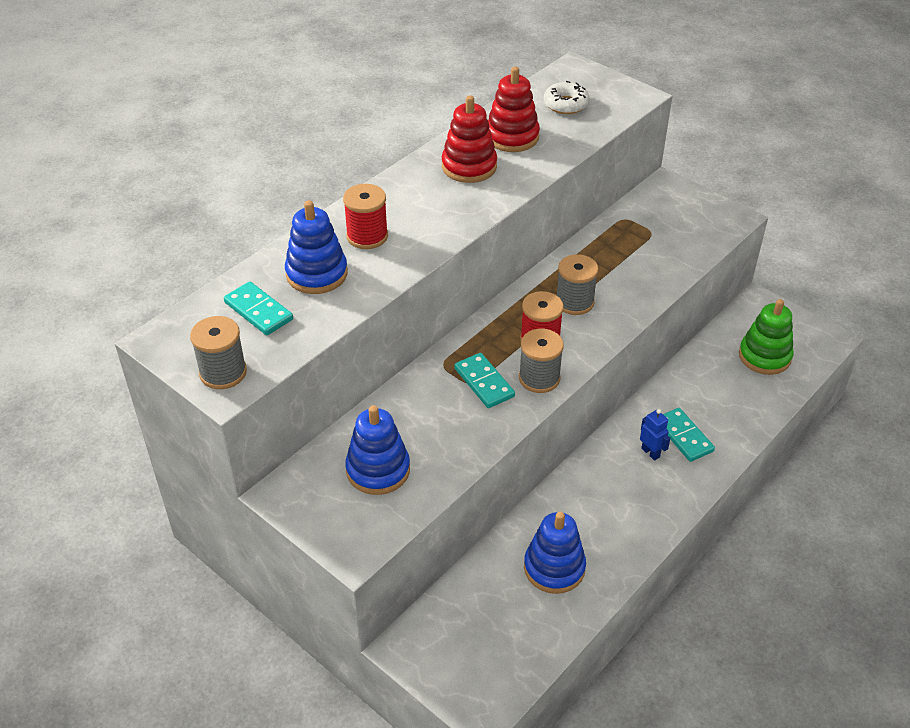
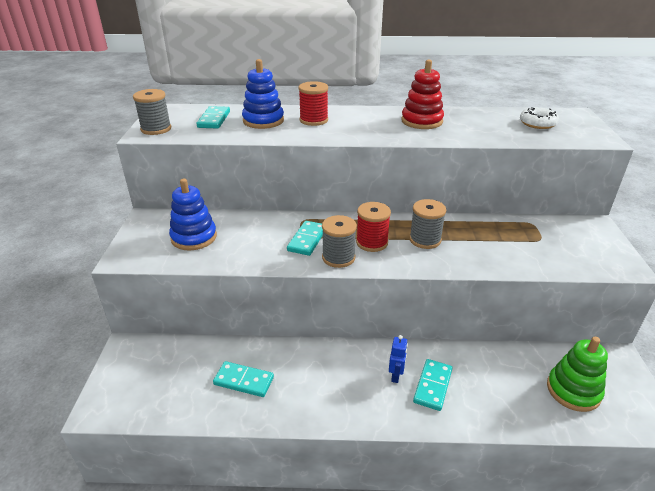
camera: 50 degrees right, 10 degrees down
red stacking toy [488,67,540,152] -> none
blue stacking toy [524,512,586,594] -> turquoise domino [213,361,274,397]

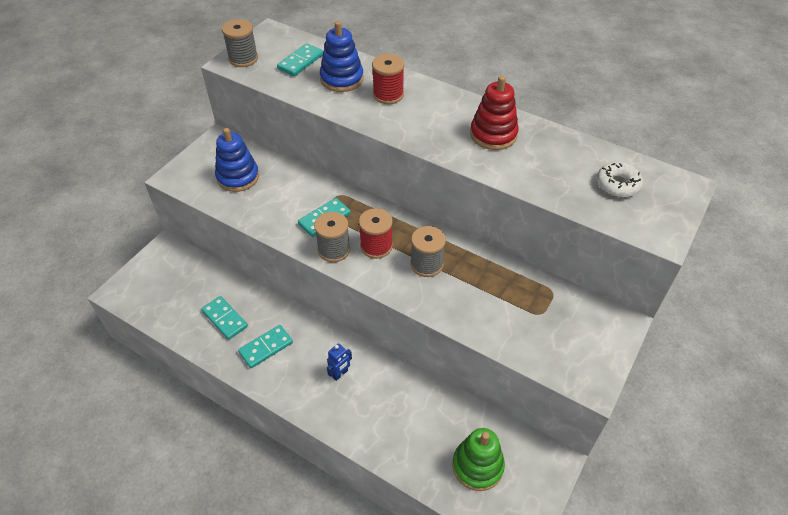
camera: 30 degrees right, 15 degrees up
turquoise domino [413,359,452,411] -> turquoise domino moved to [238,325,293,368]

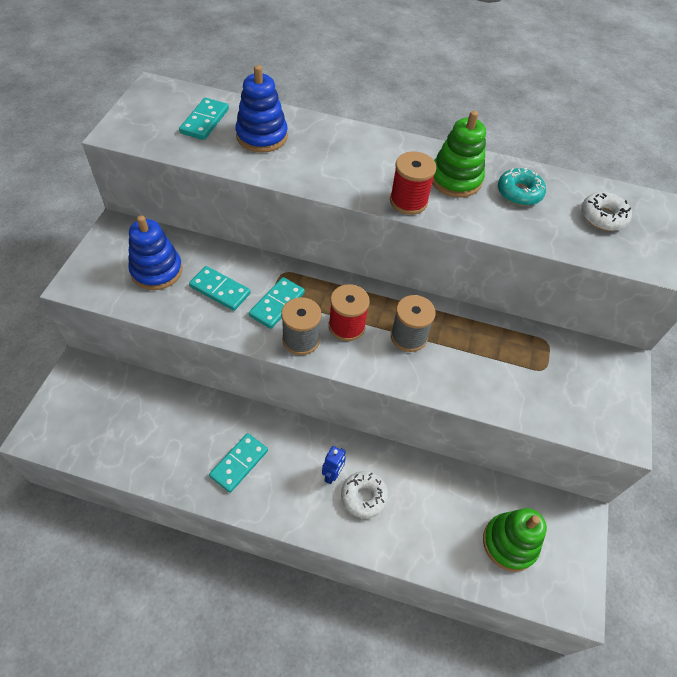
camera: 20 degrees left, 5 degrees up
turquoise domino [201,296,248,340] -> turquoise domino moved to [189,266,251,311]
grey spool [222,19,258,67] -> none
red spool [372,54,404,104] -> red spool moved to [390,151,436,215]
red stacking toy [470,76,519,150] -> green stacking toy [432,111,486,198]
none -> white donut [341,471,388,519]
none -> turquoise donut [498,167,546,206]

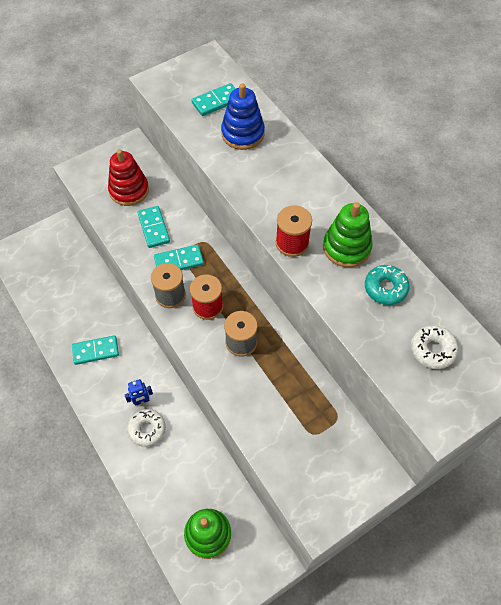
camera: 45 degrees right, 5 degrees up
blue stacking toy [128,215,182,290] -> red stacking toy [108,149,149,206]

